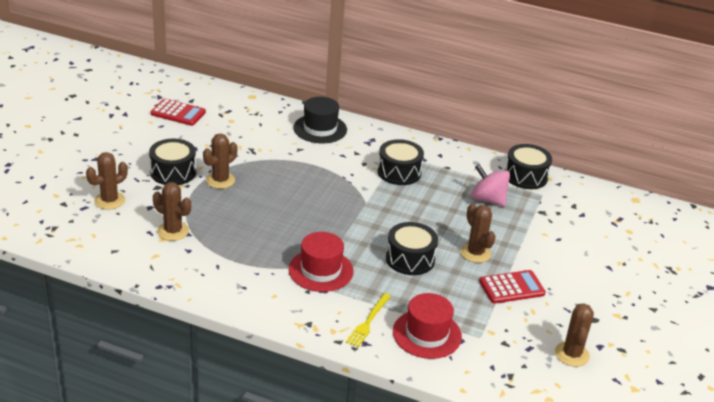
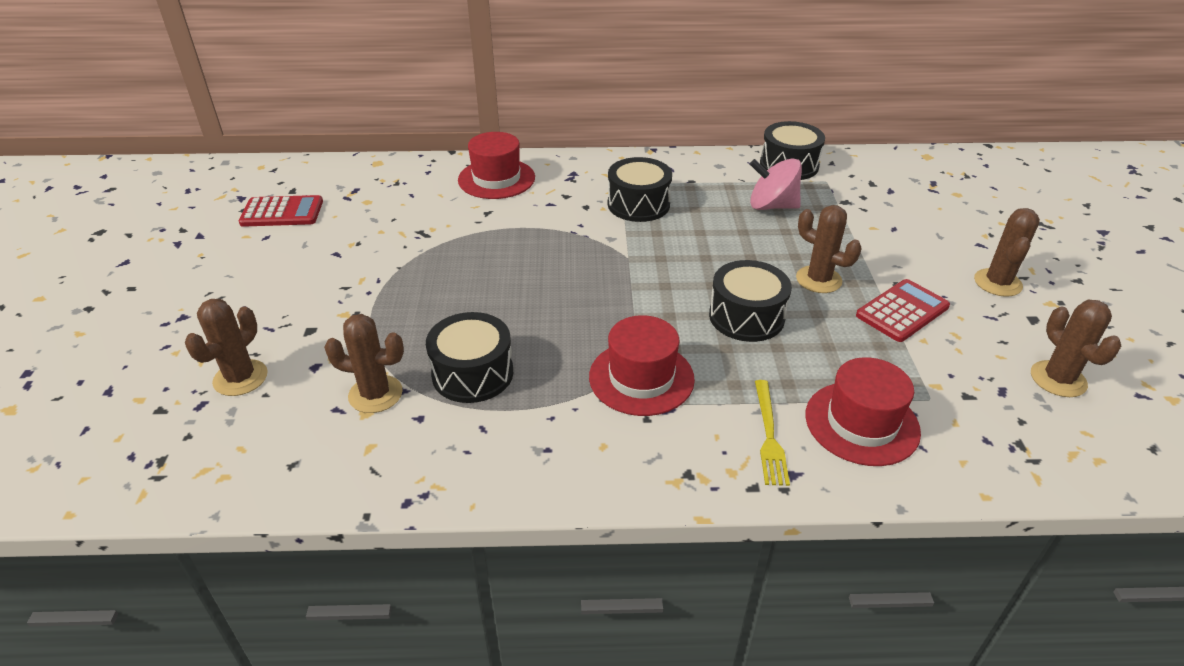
camera: 20 degrees left, 5 degrees up
black drum [149,139,196,185] -> black drum moved to [426,312,513,403]
brown cactus [203,133,237,189] -> brown cactus moved to [974,208,1040,297]
black hat [293,97,347,144] -> red hat [458,132,535,199]

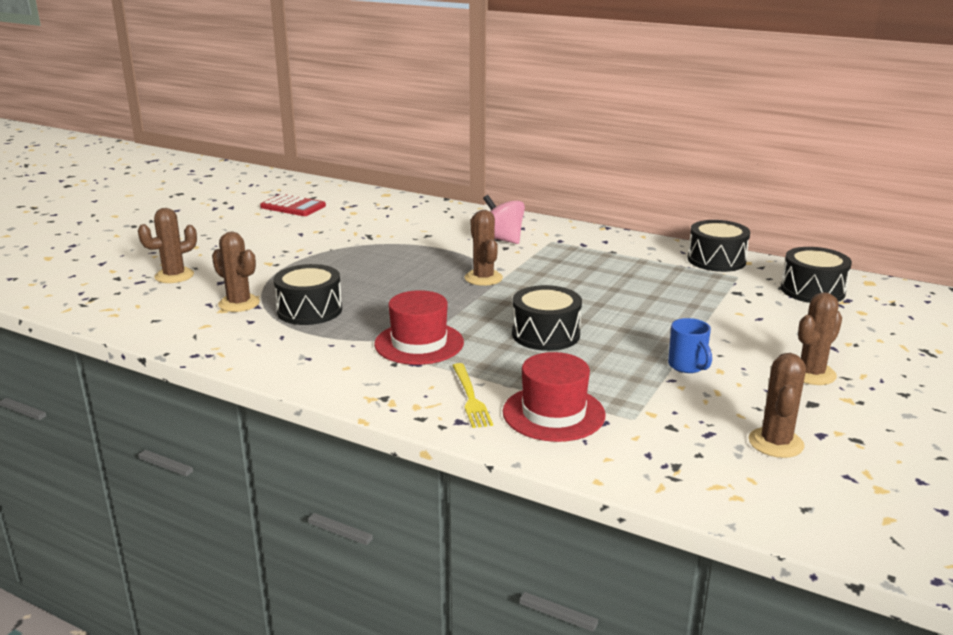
camera: 30 degrees right, 15 degrees down
red hat [458,132,535,199] -> none
black drum [608,157,672,222] -> black drum moved to [781,247,852,303]
pink spinning top [750,158,802,210] -> pink spinning top moved to [483,195,525,244]
yellow fork [755,380,790,486] -> yellow fork turned 45 degrees counterclockwise [452,363,493,428]
brown cactus [796,205,862,293] -> brown cactus moved to [465,210,503,286]
red calculator [856,279,950,342] -> blue mug [668,318,712,373]

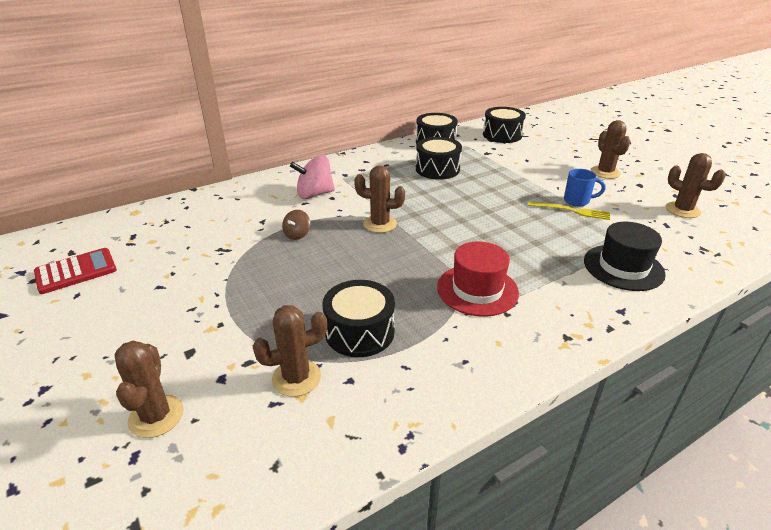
camera: 60 degrees left, 10 degrees up
yellow fork [452,363,493,428] -> yellow fork moved to [528,201,610,220]
red hat [503,352,606,442] -> black hat [584,222,666,291]
black drum [512,285,582,351] -> black drum moved to [416,137,462,180]
none -> brown spinning top [282,210,310,240]

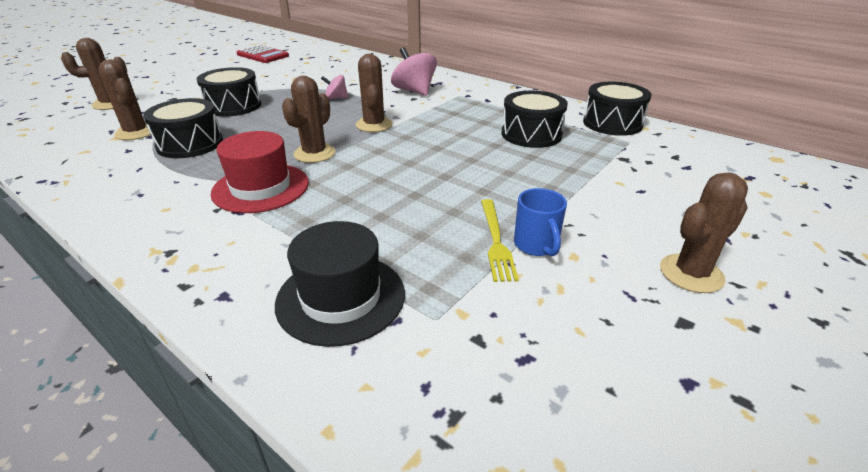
camera: 70 degrees right, 0 degrees up
brown spinning top [282,210,310,240] -> pink spinning top [321,75,348,99]
black drum [483,107,526,143] -> black drum moved to [197,67,261,117]
brown cactus [666,153,726,218] -> brown cactus moved to [282,76,336,163]

